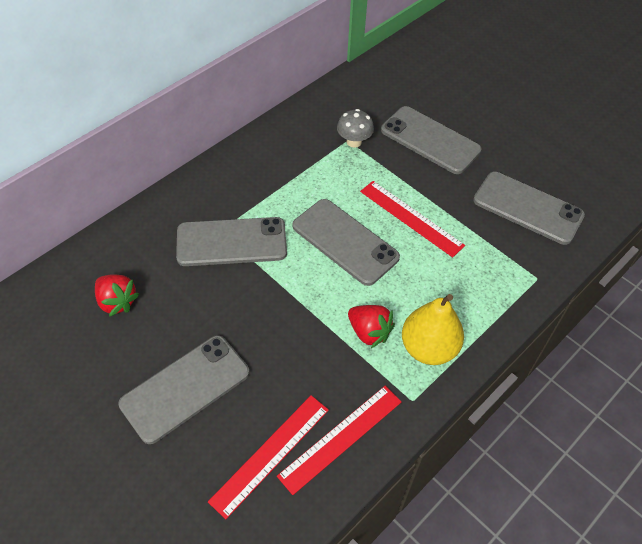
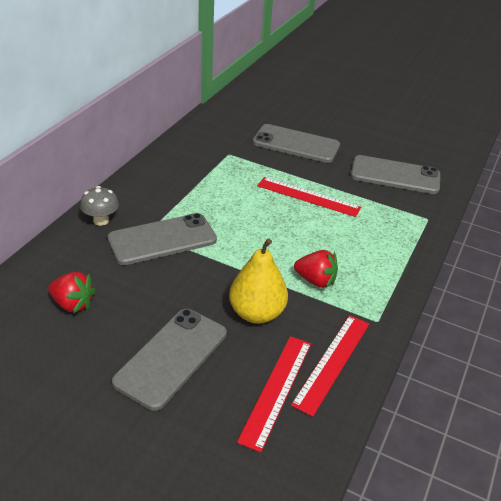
camera: 20 degrees left, 15 degrees down
grey phone [293,199,400,286] -> none
grey mushroom [337,109,374,148] -> grey mushroom moved to [80,186,119,226]
yellow pear [402,294,464,365] -> yellow pear moved to [229,238,288,324]

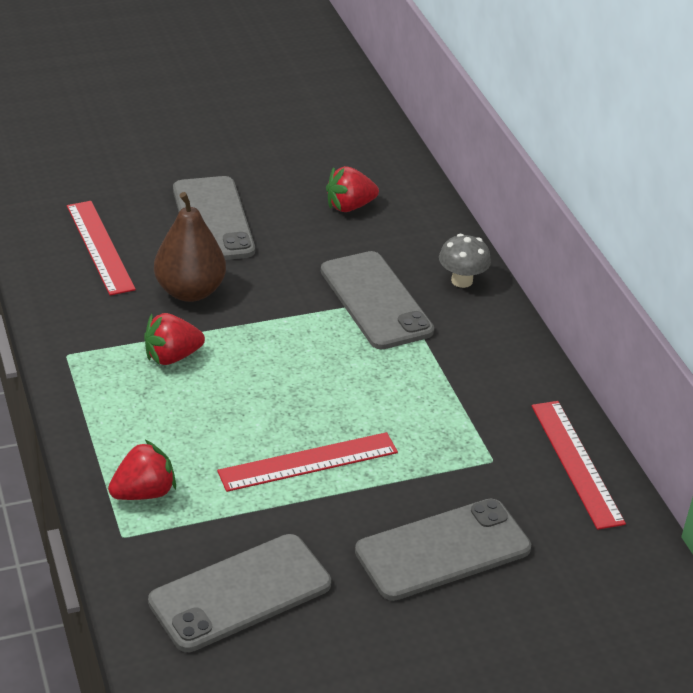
camera: 135 degrees right, 0 degrees up
grey phone [107,213,217,265] -> grey phone turned 45 degrees counterclockwise [321,251,434,349]
yellow pear [229,238,288,324] -> brown pear [154,192,226,302]
red ruler [291,315,369,417] -> red ruler moved to [532,401,626,530]
none -> red strawberry [108,439,176,500]

